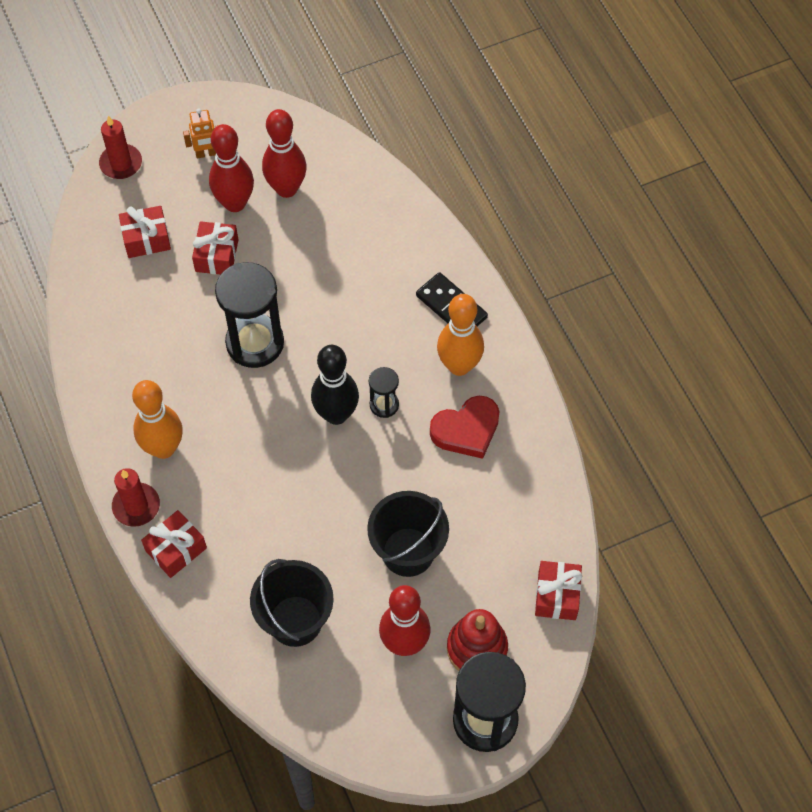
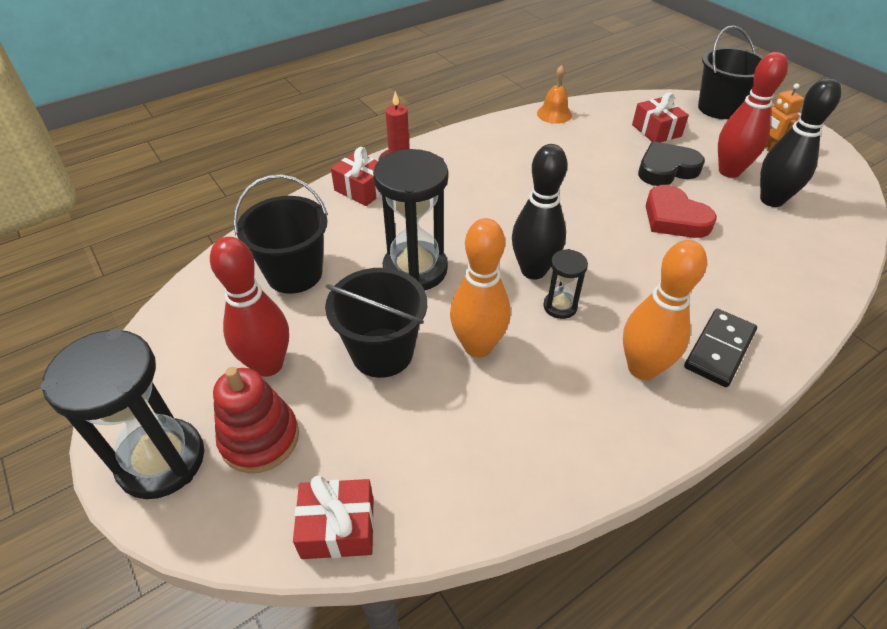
camera: 80 degrees right, 15 degrees down
red candle [99,116,142,179] -> black bucket [698,25,764,119]
orange bowling pin [132,380,183,459] -> orange bowling pin moved to [450,218,511,358]
red gift [192,221,238,275] -> black heart [638,141,705,186]
black hourglass [215,262,284,368] -> black hourglass moved to [373,149,448,290]
red bowling pin [262,109,307,198] -> black bowling pin [760,78,841,207]
red heart [430,396,500,459] -> red heart moved to [646,185,717,238]
none -> orange bell [537,65,572,124]

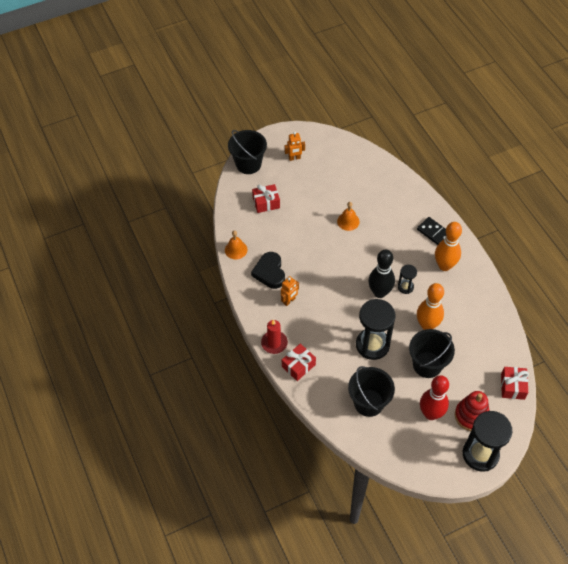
camera: 80 degrees left, 10 degrees up
black heart [638,141,705,186] -> black heart moved to [251,252,285,289]
red heart [646,185,717,238] -> orange bell [337,202,360,231]
red bowling pin [718,52,788,178] -> none
black bowling pin [760,78,841,207] -> none
none -> orange robot [281,276,299,306]

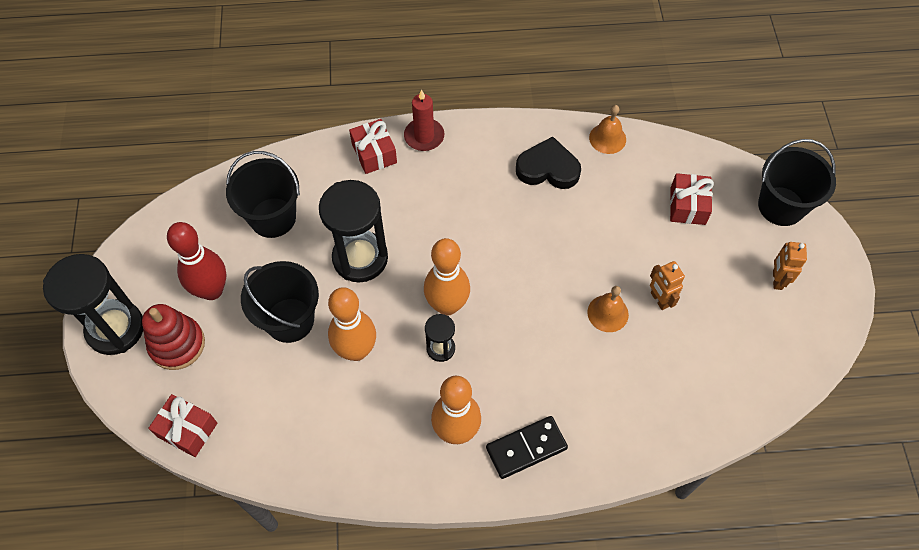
camera: 110 degrees right, 5 degrees up
orange robot [281,276,299,306] -> orange robot moved to [650,261,685,310]
black bowling pin [368,249,395,298] -> orange bowling pin [424,238,470,315]

